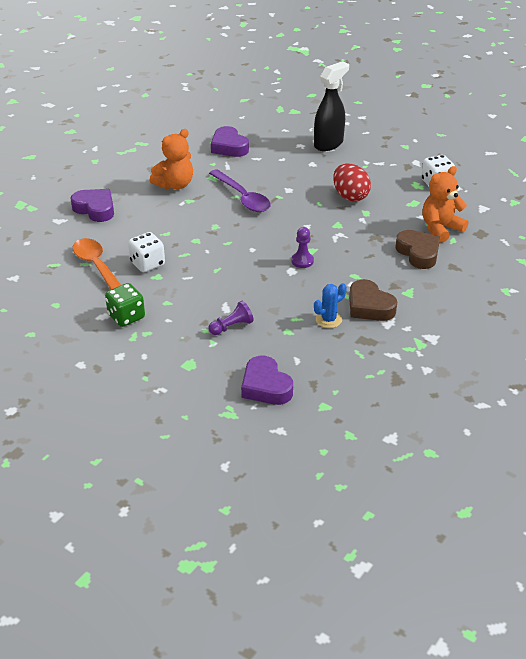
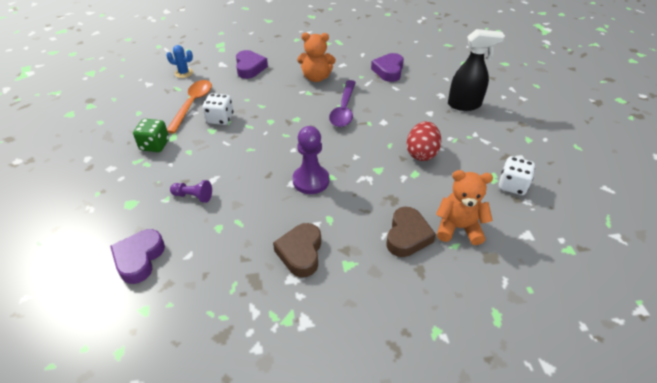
camera: 45 degrees right, 5 degrees up
purple pawn [291,227,314,268] -> purple pawn [293,126,329,194], size x1.73
blue cactus [314,283,347,328] -> blue cactus moved to [167,45,193,78]

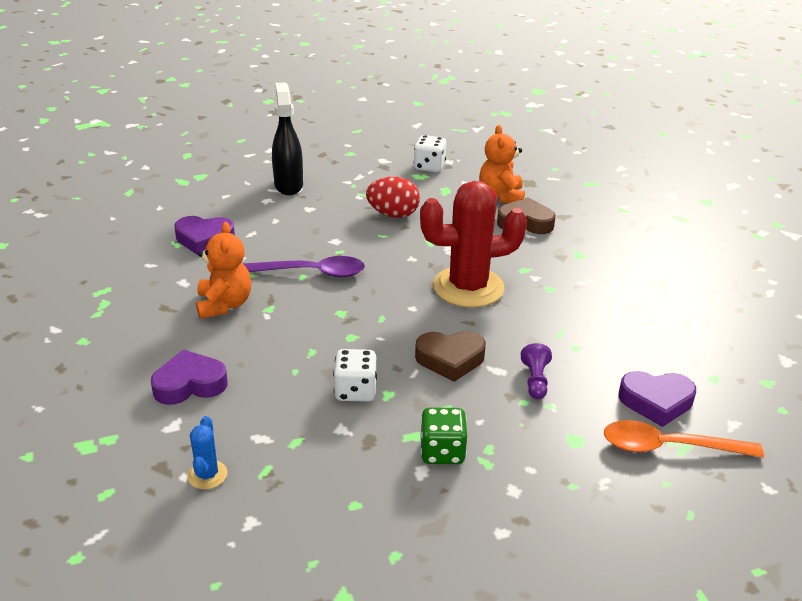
camera: 100 degrees left, 10 degrees down
orange spoon [167,80,212,134] -> orange spoon moved to [604,420,764,458]
brown heart [273,223,321,277] -> brown heart moved to [415,331,486,382]
purple pawn [293,126,329,194] -> red cactus [420,181,527,308]

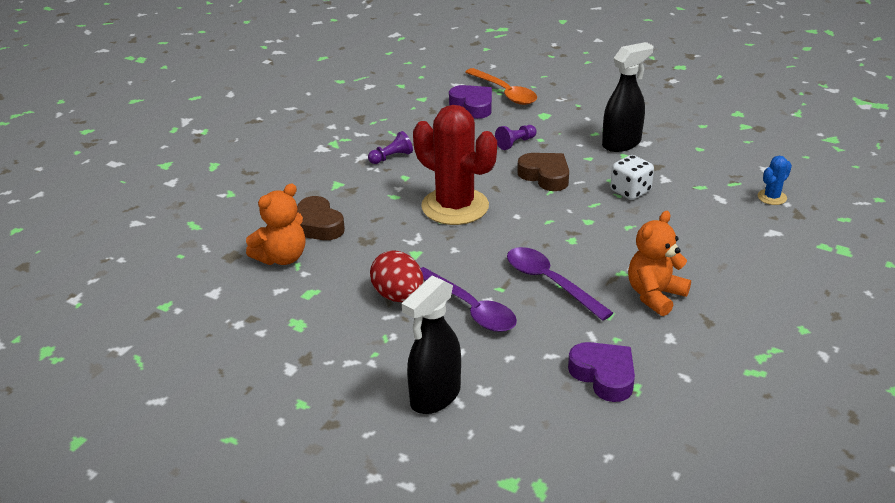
camera: 130 degrees left, 0 degrees up
purple heart [151,349,228,405] -> none
white dice [414,135,446,172] -> none
green dice [420,407,467,464] -> black spray bottle [602,42,654,152]
none -> purple pawn [368,131,413,164]
none -> purple spoon [420,267,517,332]

